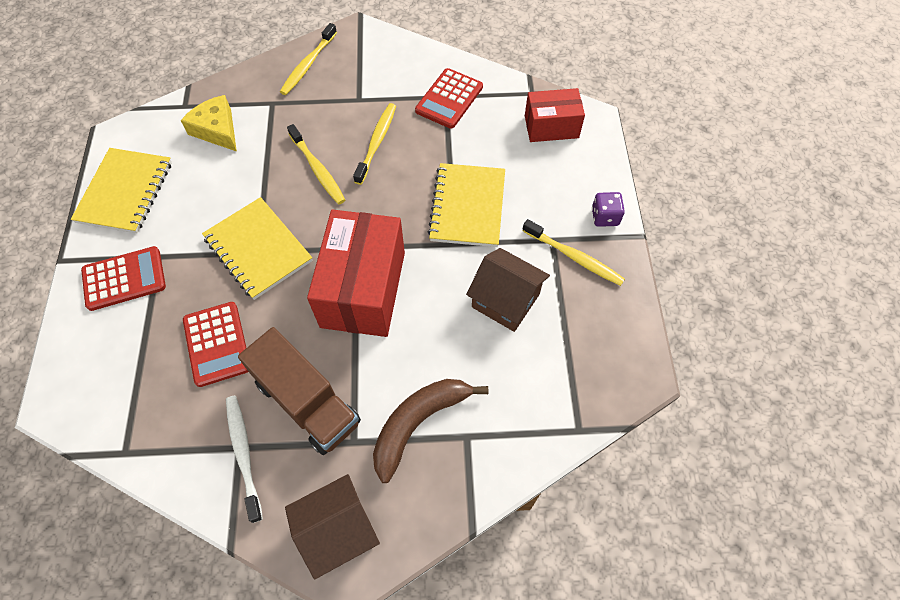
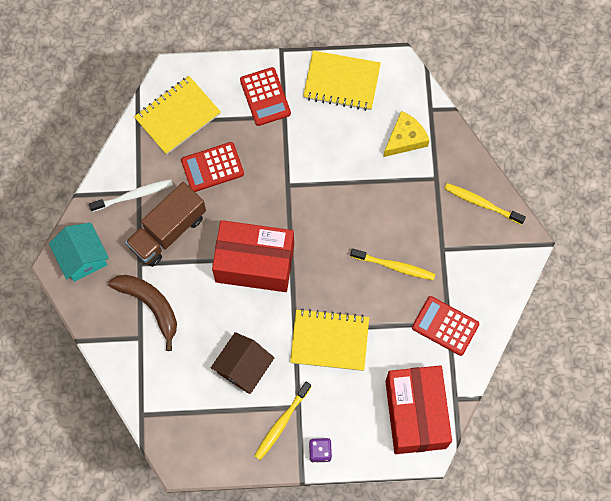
camera: 90 degrees right, 10 degrees up
yellow notebook [202,197,313,300] -> yellow notebook moved to [134,76,221,155]
brown house [285,474,380,579] -> turquoise house [49,223,109,282]
yellow toothbrush [287,124,345,204] -> none
red box [525,88,585,142] -> red box [385,365,452,454], size x1.71

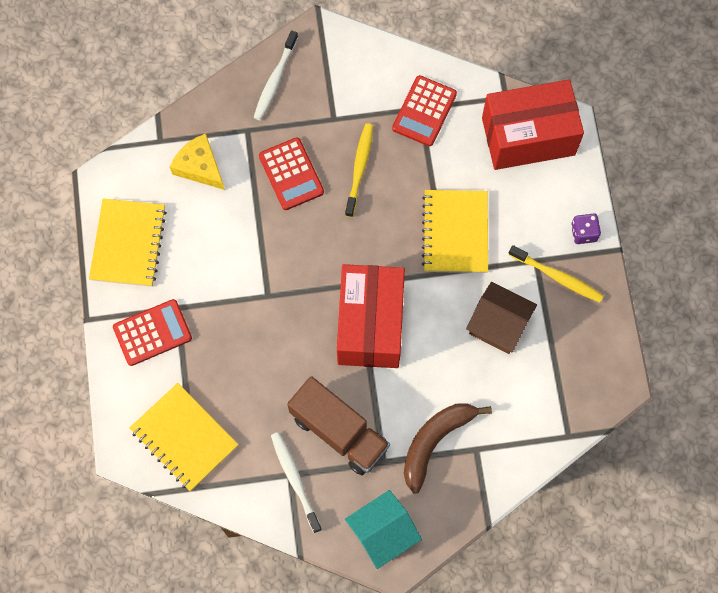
camera: 95 degrees left, 0 degrees up
red calculator [181,142,244,192] -> red calculator moved to [259,137,324,210]
yellow toothbrush [444,183,526,225] -> white toothbrush [253,30,298,121]

